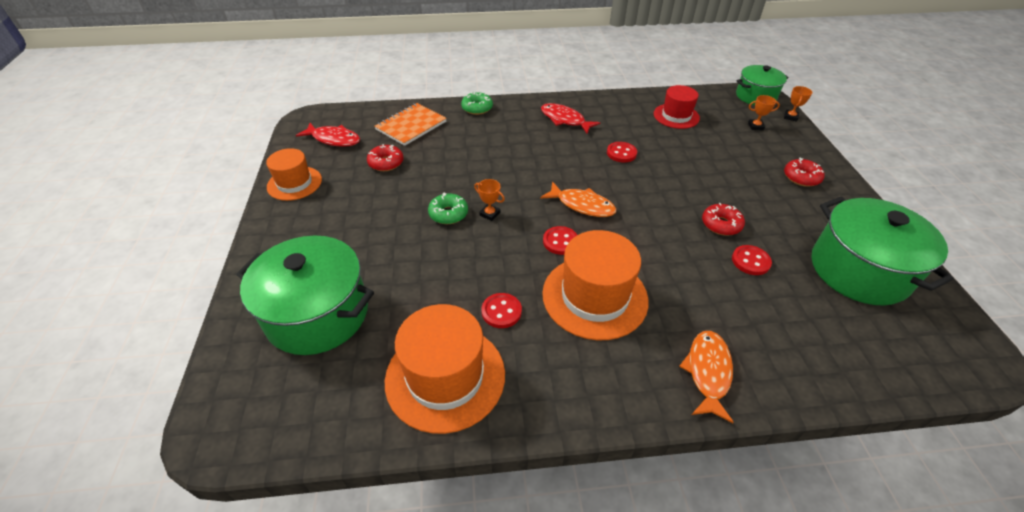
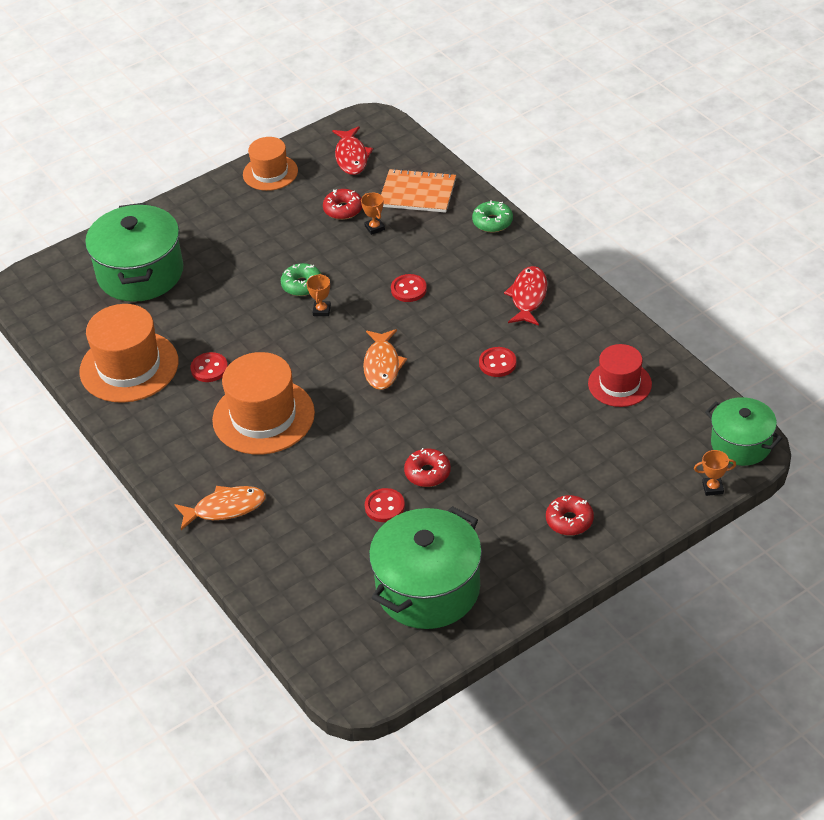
camera: 65 degrees right, 0 degrees up
red button [543,226,577,255] -> red button moved to [391,274,427,302]
orange trophy [748,95,780,130] -> orange trophy moved to [361,193,385,235]

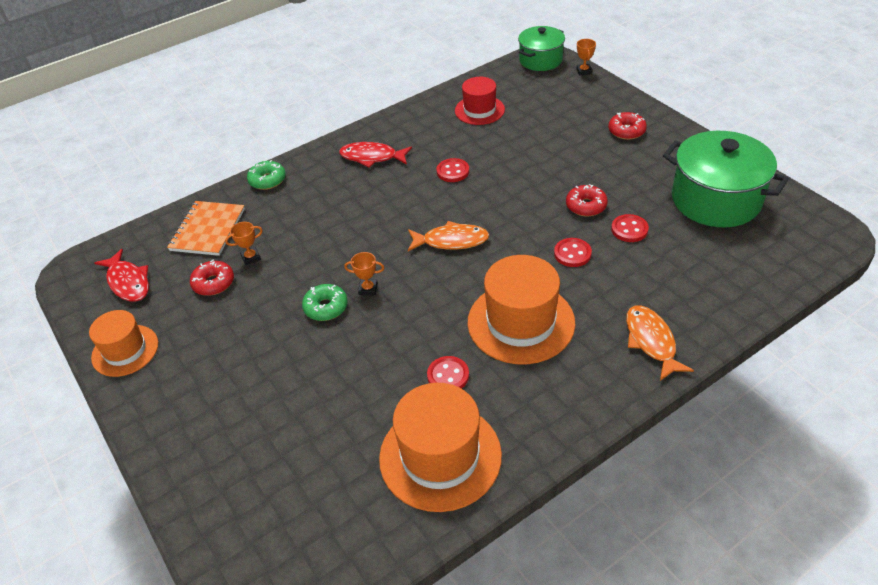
camera: 90 degrees left, 0 degrees up
green pot [85,203,183,302] -> none
red fish [332,126,373,175] -> red fish turned 60 degrees clockwise [94,249,149,302]
red button [391,274,427,302] -> red button moved to [554,238,592,267]

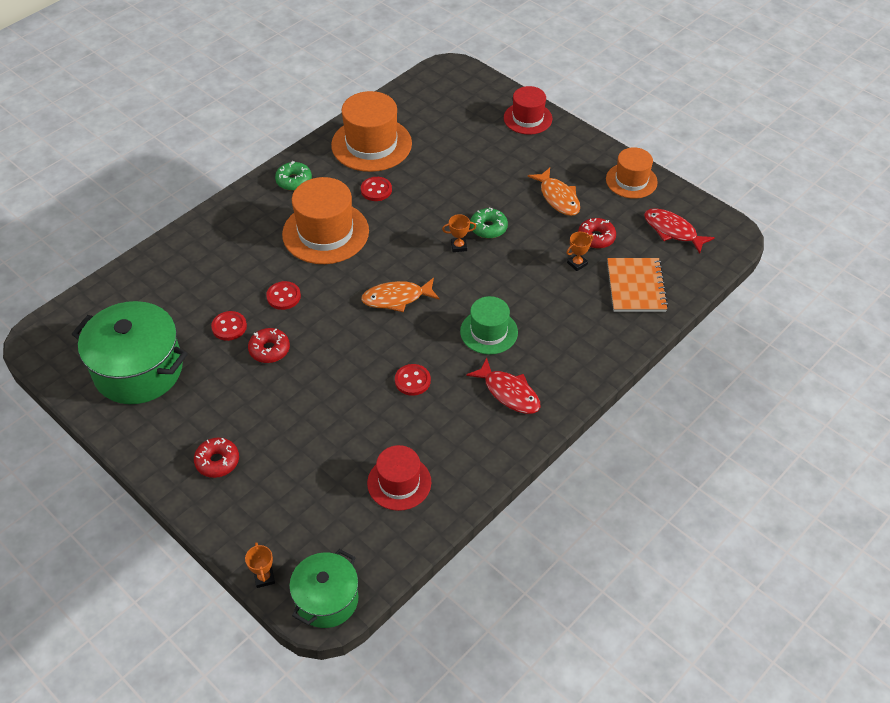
camera: 165 degrees right, 5 degrees up
green donut [247,160,286,190] -> green donut moved to [275,161,312,191]
red fish [339,142,412,167] -> red fish turned 45 degrees clockwise [466,358,541,414]
orange fish [626,305,694,381] -> orange fish moved to [528,168,580,216]
none -> green hat [460,296,518,355]
none -> red hat [504,86,552,135]

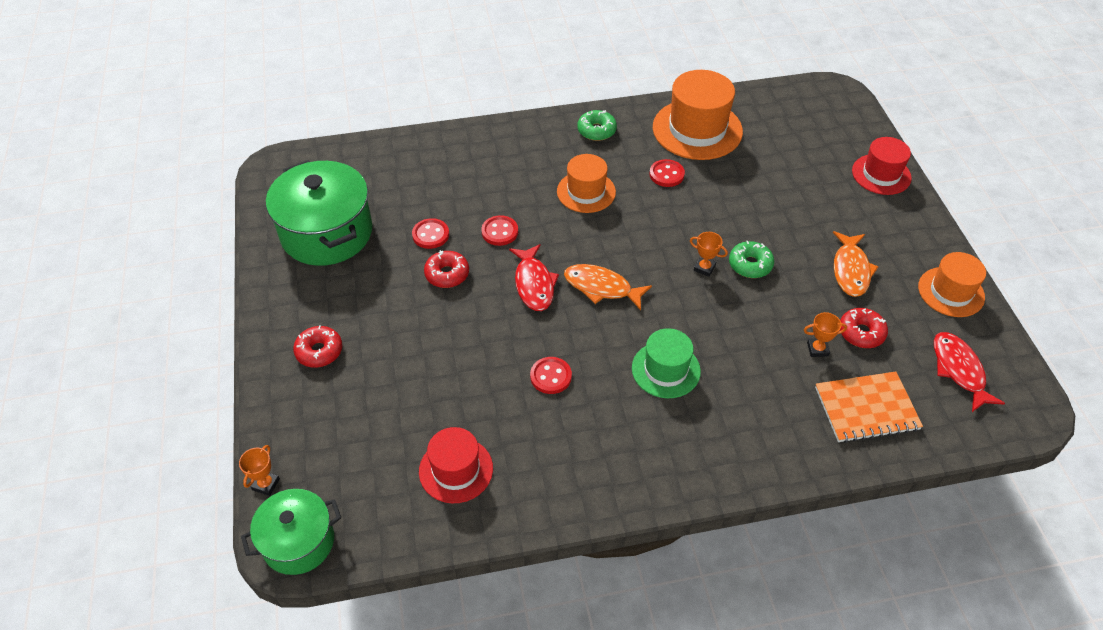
camera: 35 degrees right, 0 degrees up
orange hat [282,177,369,264] -> orange hat [557,154,616,213], size x0.62
red fish [466,358,541,414] -> red fish moved to [509,244,559,311]
orange notebook [607,258,668,312] -> orange notebook turned 45 degrees clockwise [815,371,923,443]

